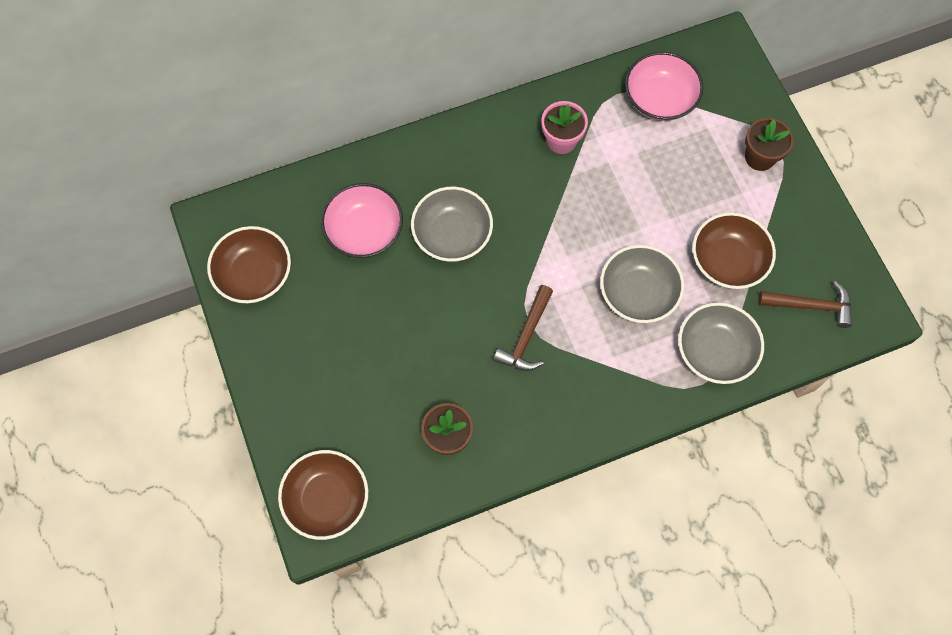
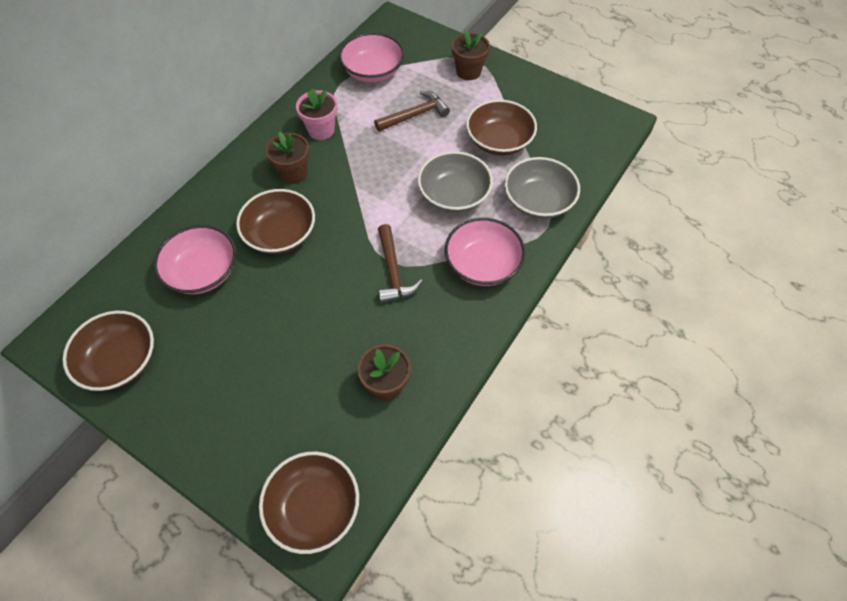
camera: 35 degrees left, 10 degrees down
grey bowl [411,187,493,262] -> brown bowl [236,189,315,254]
brown hammer [758,281,852,328] -> brown hammer moved to [374,91,450,132]
none -> brown flower pot [266,132,310,184]
none -> pink bowl [445,218,525,286]

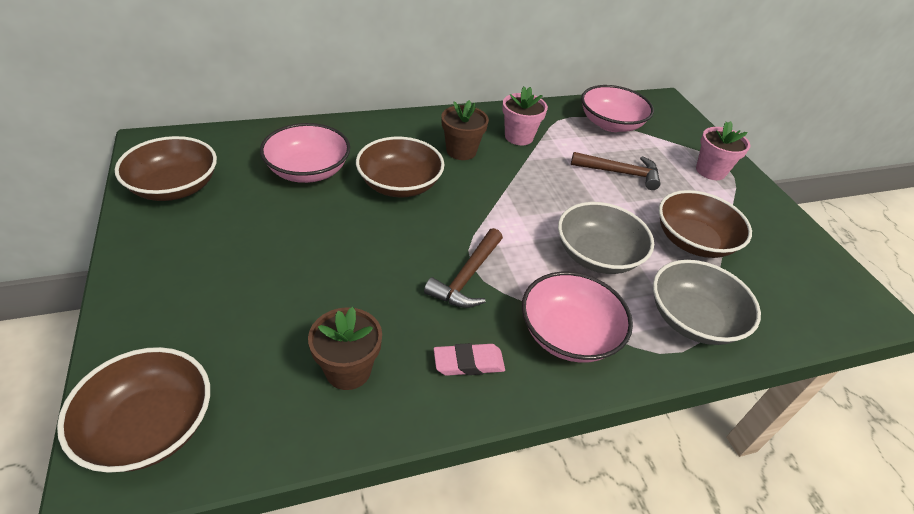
camera: 35 degrees right, 15 degrees down
brown flower pot [451,30,490,80] -> pink flower pot [696,121,750,180]
none -> pink eraser [434,343,505,376]

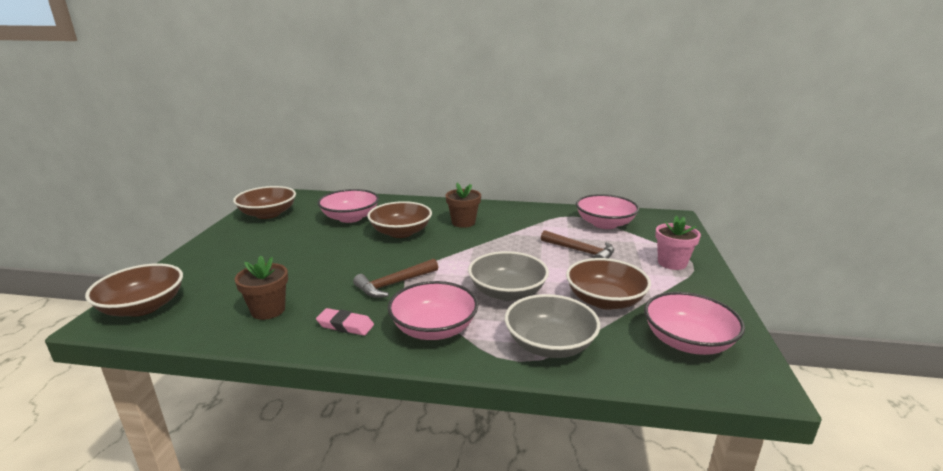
camera: 30 degrees right, 20 degrees down
pink flower pot [502,87,548,145] -> none
none -> pink bowl [644,292,745,355]

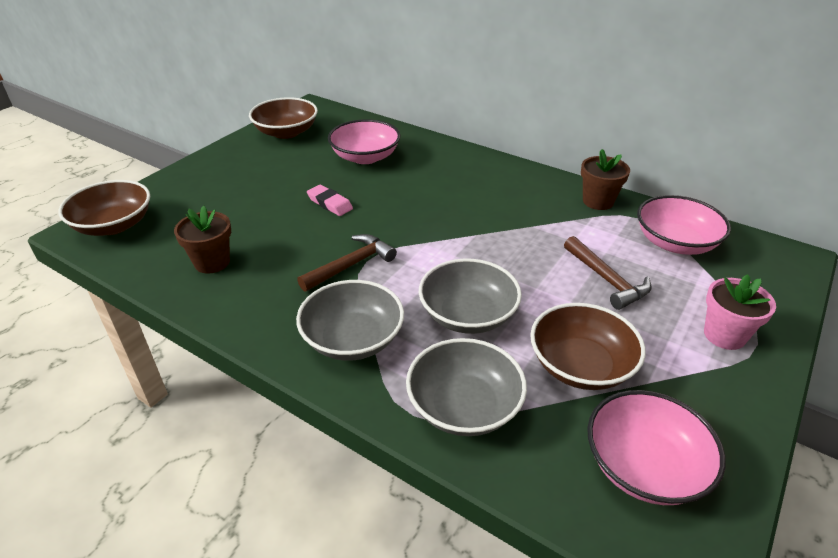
camera: 25 degrees right, 15 degrees up
pink eraser [316,308,374,336] -> pink eraser moved to [307,185,353,216]
brown hammer [353,259,438,298] -> brown hammer turned 150 degrees clockwise [297,234,397,292]
brown bowl [367,201,432,238] -> none
pink bowl [388,281,478,340] -> grey bowl [296,280,404,361]
brown flower pot [446,183,481,228] -> brown flower pot moved to [581,149,630,210]

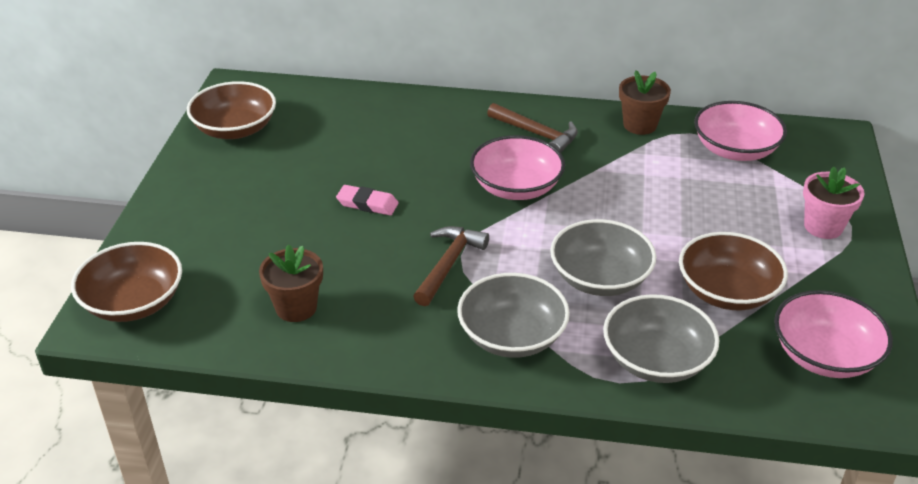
camera: 25 degrees left, 0 degrees up
pink bowl [328,119,400,164] -> pink bowl moved to [470,135,565,200]
brown hammer [564,236,652,310] -> brown hammer moved to [487,103,578,153]

